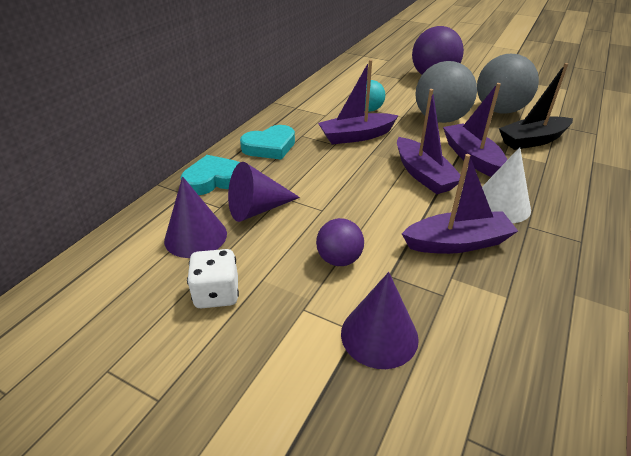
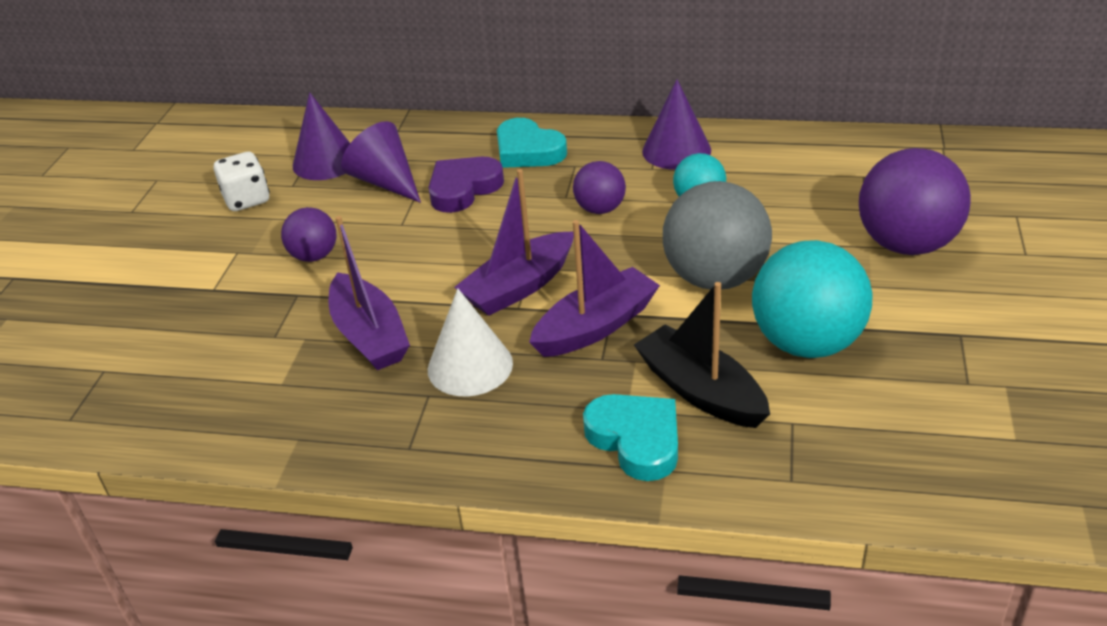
camera: 75 degrees right, 0 degrees up
turquoise heart [181,155,240,195] -> turquoise heart moved to [583,394,678,481]
purple boat [318,60,399,144] -> purple ball [573,161,626,214]
purple cone [341,272,419,369] -> purple cone moved to [642,79,711,170]
grey ball [477,54,539,114] -> turquoise ball [752,240,873,358]
none -> purple heart [428,157,504,213]

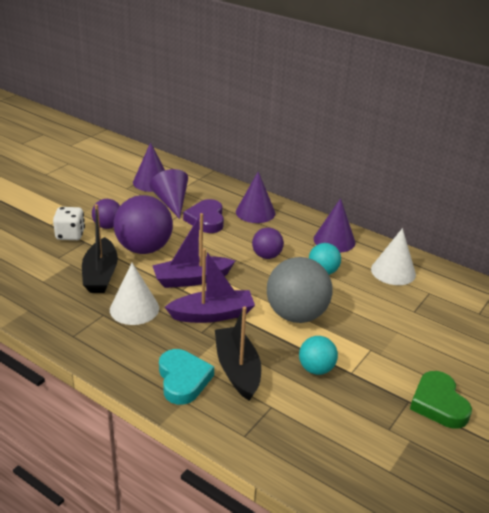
camera: 20 degrees right, 5 degrees down
white dice [214,152,270,211] -> white dice moved to [53,207,85,240]
purple boat [329,216,410,370] -> black boat [82,204,118,293]
purple heart [428,157,504,213] -> purple heart turned 75 degrees counterclockwise [183,199,224,233]
turquoise heart [497,118,567,168] -> purple cone [236,171,275,223]
turquoise ball [752,240,873,358] -> turquoise ball [299,336,338,375], size x0.54
purple ball [859,148,971,255] -> purple ball moved to [113,195,173,254]
none -> white cone [371,228,416,285]
none -> green heart [410,371,472,429]

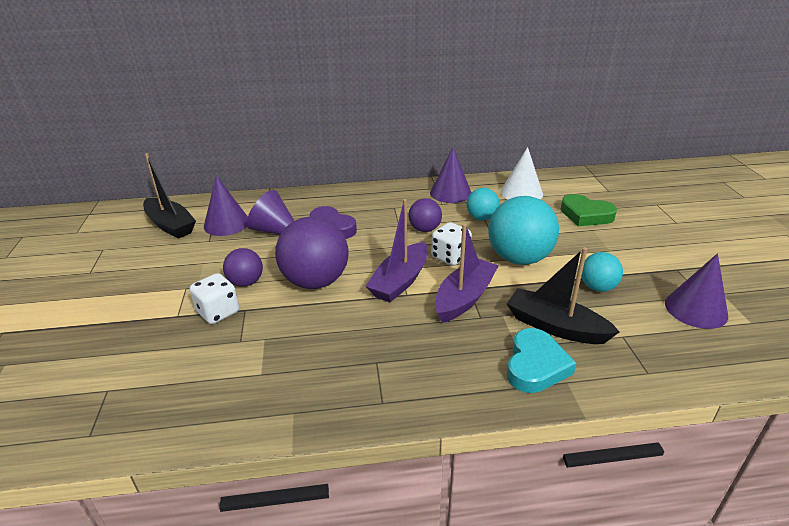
camera: 40 degrees left, 0 degrees up
black boat [82,204,118,293] -> black boat moved to [143,153,196,239]
white cone [110,263,159,325] -> none
turquoise heart [159,349,214,405] -> turquoise heart turned 75 degrees clockwise [507,328,576,393]
purple cone [236,171,275,223] -> purple cone moved to [665,253,728,329]
grey ball [267,257,333,323] -> turquoise ball [488,196,559,265]
green heart [410,371,472,429] -> green heart moved to [561,194,617,226]
none -> white dice [431,222,472,266]

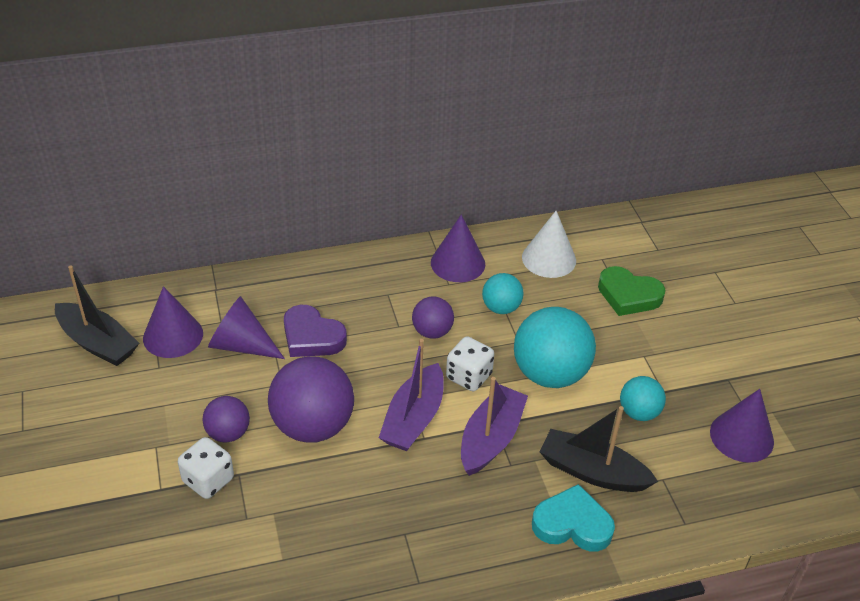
camera: 10 degrees left, 10 degrees up
turquoise heart [507,328,576,393] -> turquoise heart turned 90 degrees counterclockwise [532,484,615,551]

